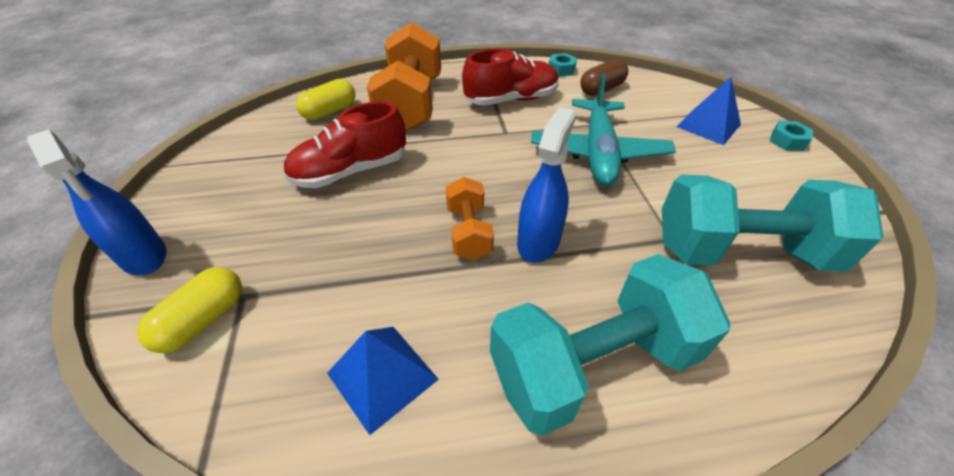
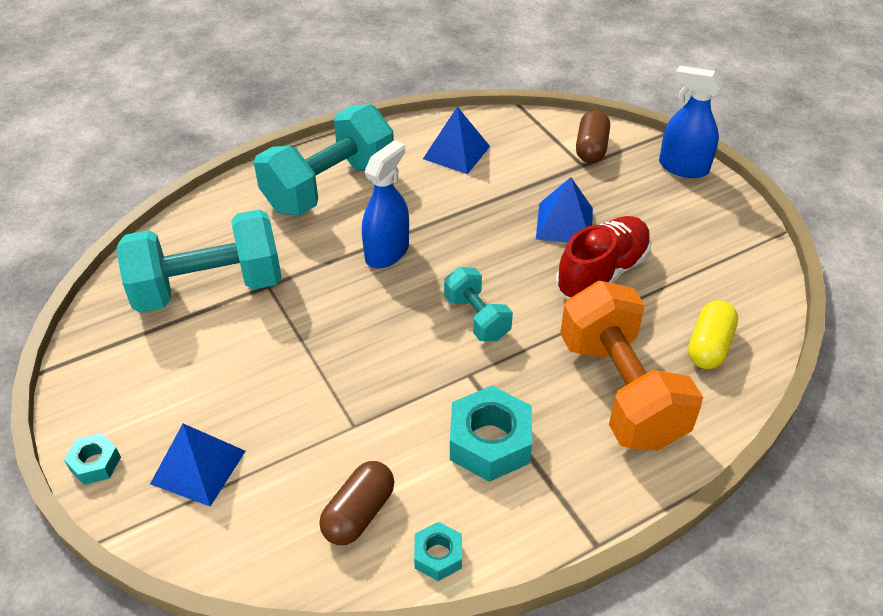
camera: 160 degrees right, 0 degrees up
yellow capsule [137,267,242,353] -> brown capsule [576,110,610,163]
orange dumbbell [446,177,494,260] -> none
red shoe [462,49,559,106] -> turquoise nut [450,386,532,482]
blue spray bottle [517,107,576,263] -> blue spray bottle turned 150 degrees counterclockwise [362,140,409,269]
turquoise plane [531,73,676,186] -> none
none -> turquoise dumbbell [444,267,513,341]
none -> blue pyramid [536,177,593,242]

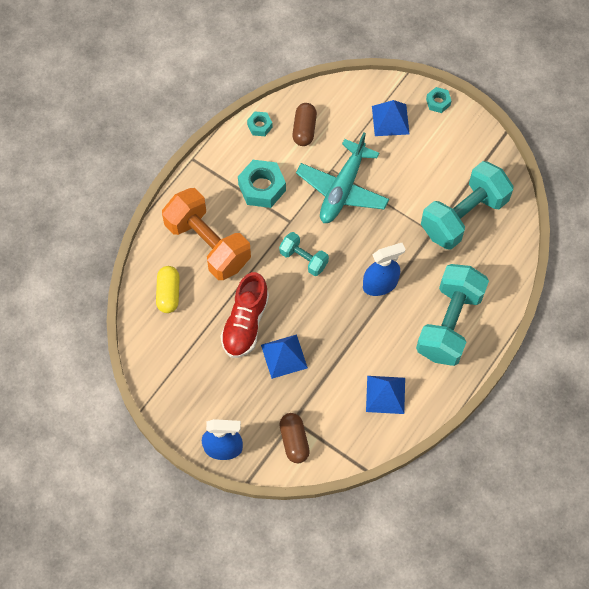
camera: 155 degrees right, 20 degrees up
blue spray bottle [362,140,409,269] -> blue spray bottle turned 120 degrees counterclockwise [363,243,405,296]
none -> turquoise plane [296,132,389,223]

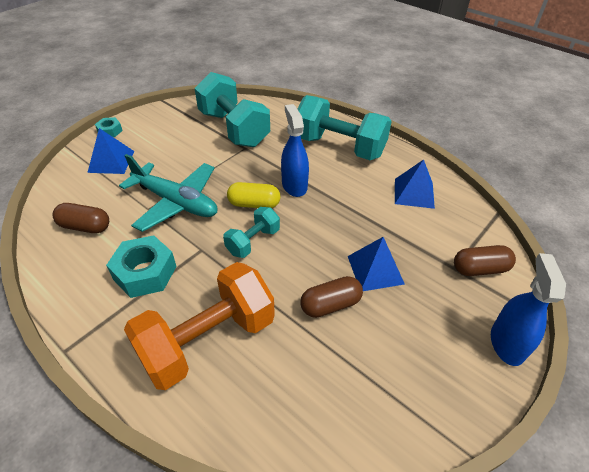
camera: 85 degrees left, 20 degrees down
yellow capsule [156,266,180,313] -> yellow capsule moved to [227,182,280,208]
red shoe [220,272,269,358] -> brown capsule [300,276,363,318]
turquoise nut [247,112,273,136] -> none

